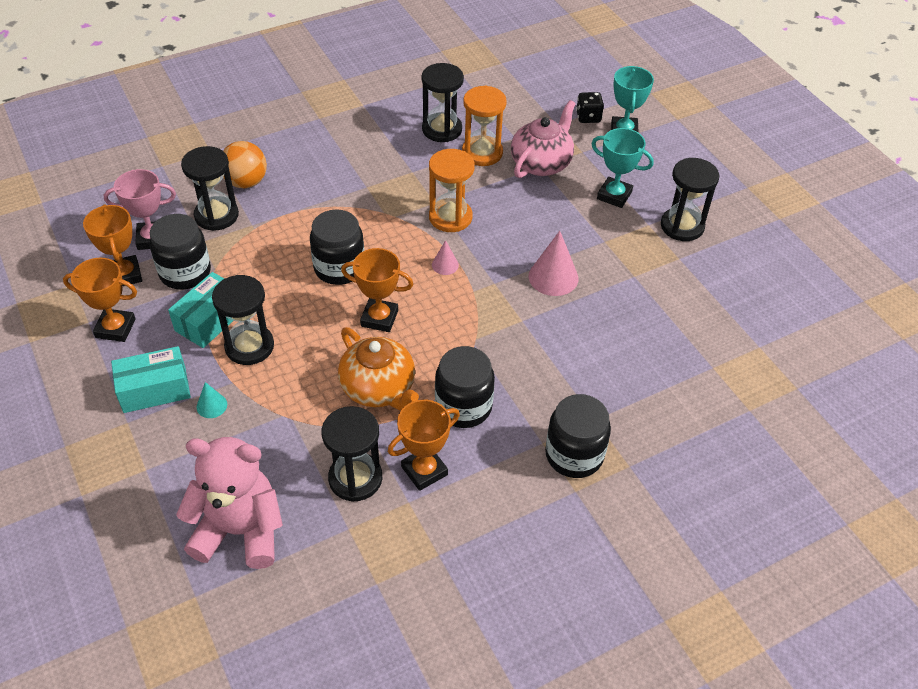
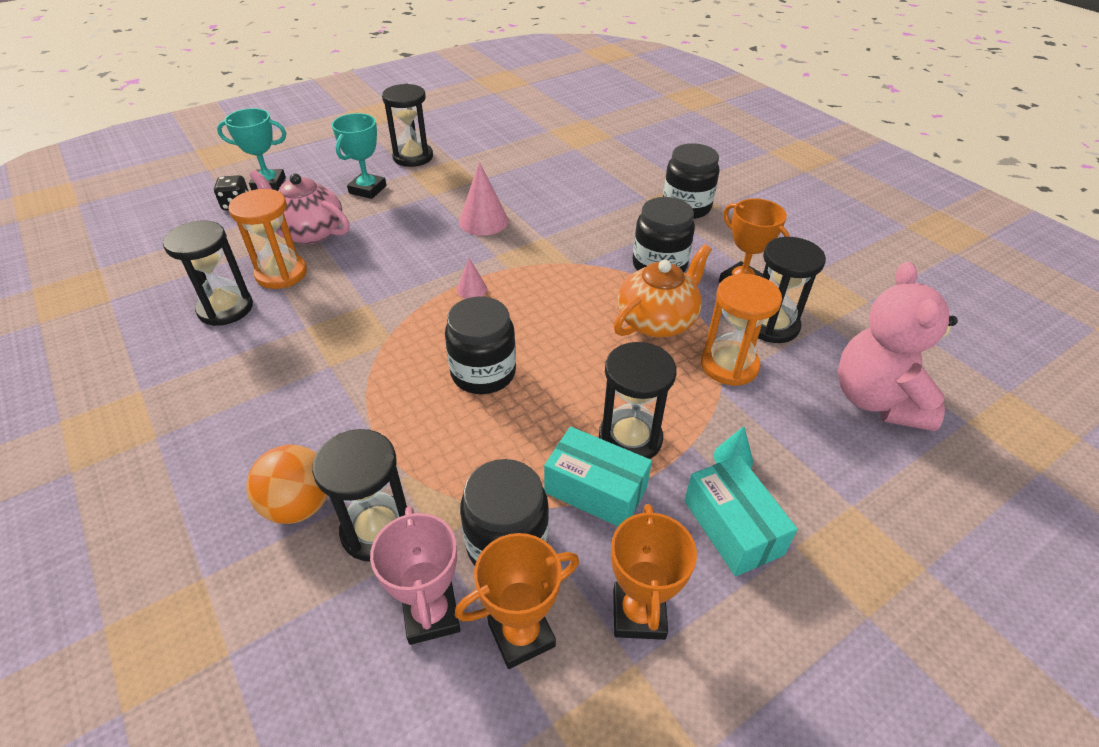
camera: 95 degrees left, 5 degrees down
orange trophy [341,248,413,332] -> none
orange hourglass [429,149,475,232] -> orange hourglass moved to [701,274,782,386]

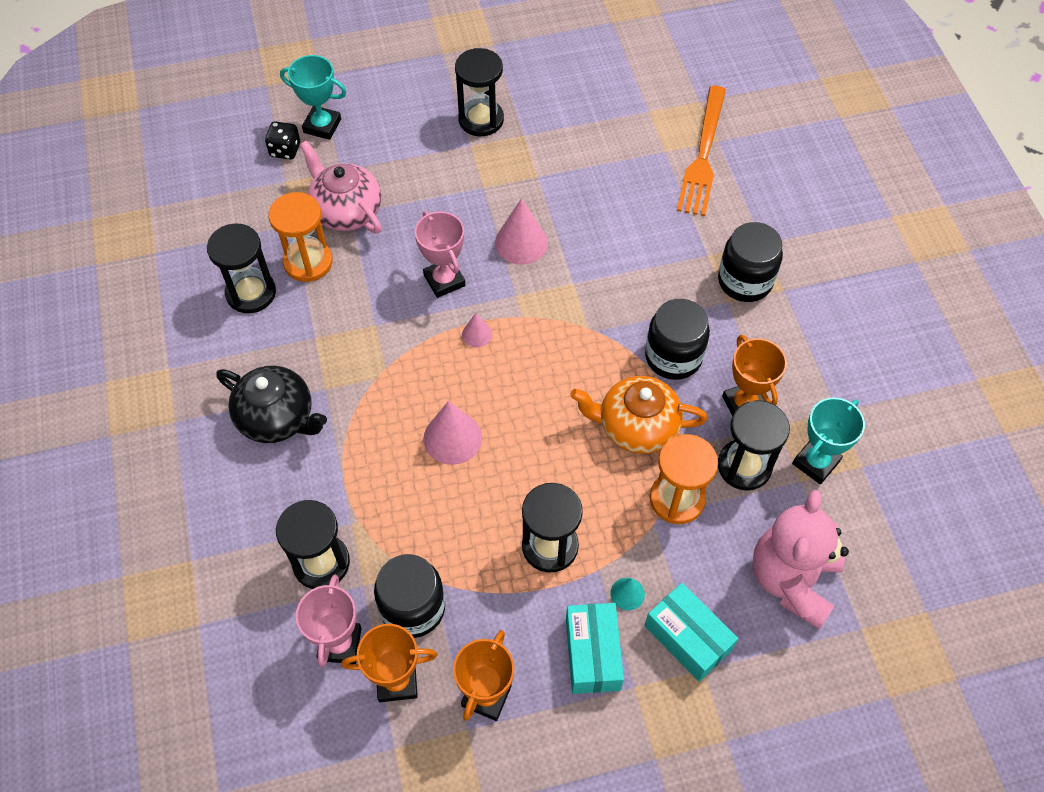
camera: 20 degrees right, 15 degrees up
orange ball [246,445,328,524] -> none
turquoise trophy [332,113,387,199] -> turquoise trophy moved to [792,397,865,484]
black jar [445,297,516,394] -> pink cone [423,401,482,465]
turquoise box [544,427,652,526] -> turquoise box moved to [644,583,738,682]
orange teapot [614,244,712,337] -> orange teapot turned 150 degrees counterclockwise [570,376,708,454]
none -> black teapot [216,366,327,443]
none -> pink trophy [415,211,466,298]
none -> orange fork [677,86,726,216]

